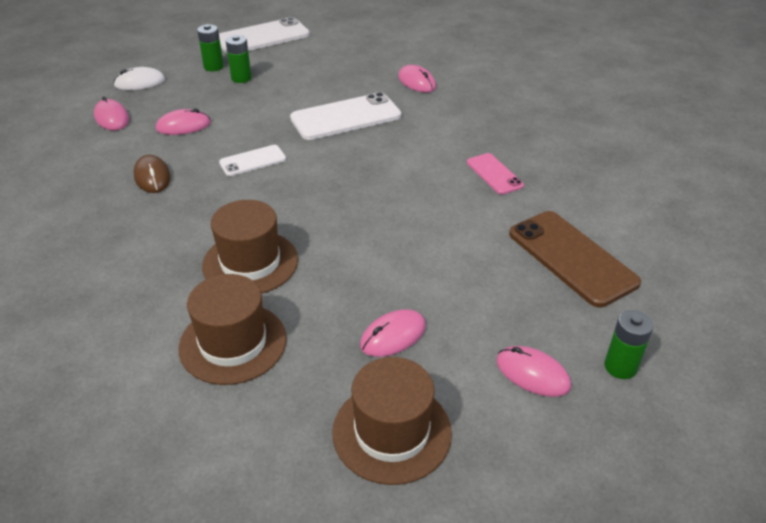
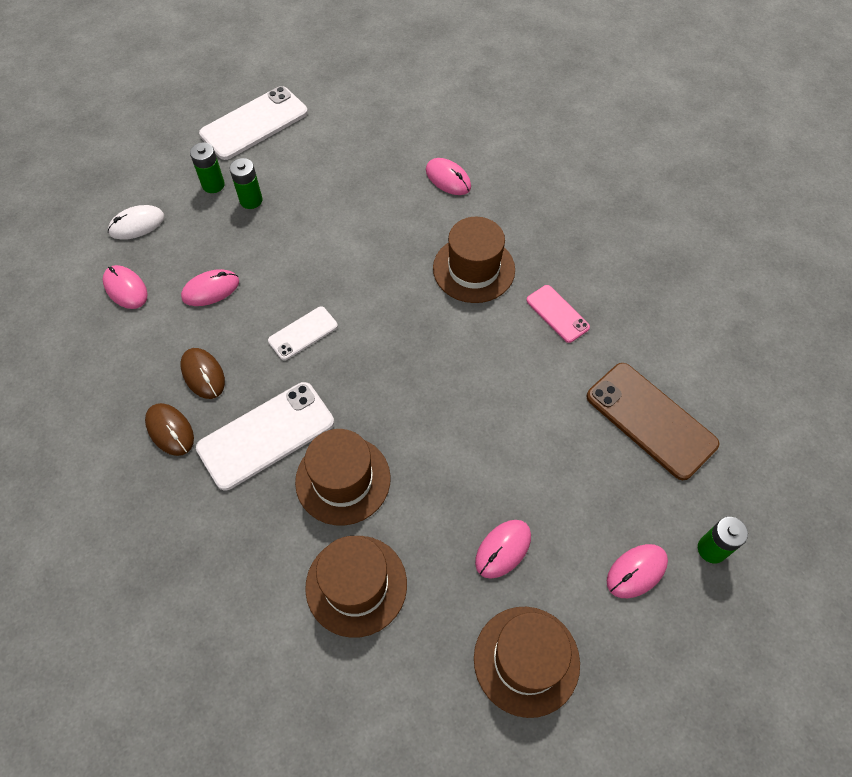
camera: 10 degrees left, 20 degrees up
white phone [290,92,401,140] -> white phone moved to [196,382,334,490]
pink mouse [496,346,571,397] -> pink mouse turned 60 degrees counterclockwise [607,544,668,598]
none -> brown mouse [145,403,194,456]
none -> brown hat [433,217,515,303]

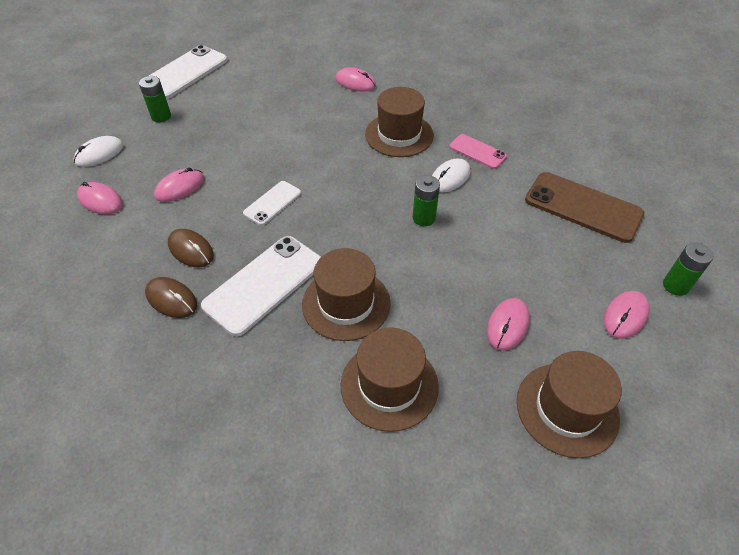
camera: 15 degrees left, 10 degrees down
green battery [230,158,263,209] -> green battery moved to [413,175,440,226]
none -> white mouse [432,158,470,193]

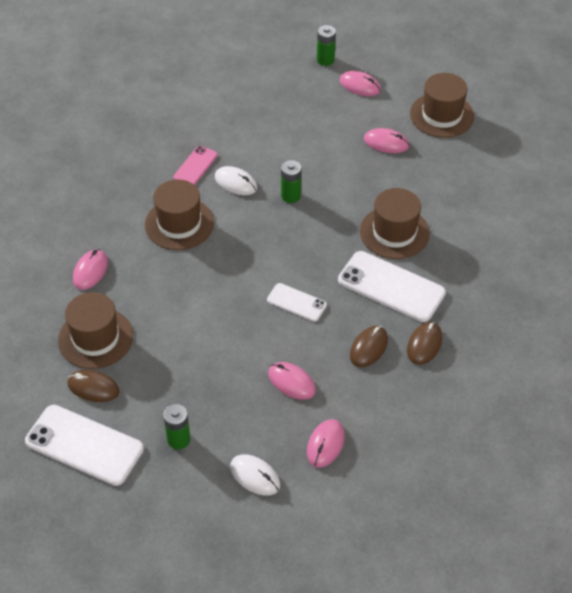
camera: 100 degrees left, 0 degrees up
brown hat [340,328,439,432] -> brown hat moved to [58,292,133,369]
brown phone [525,172,645,243] -> none
none -> brown mouse [67,370,120,402]

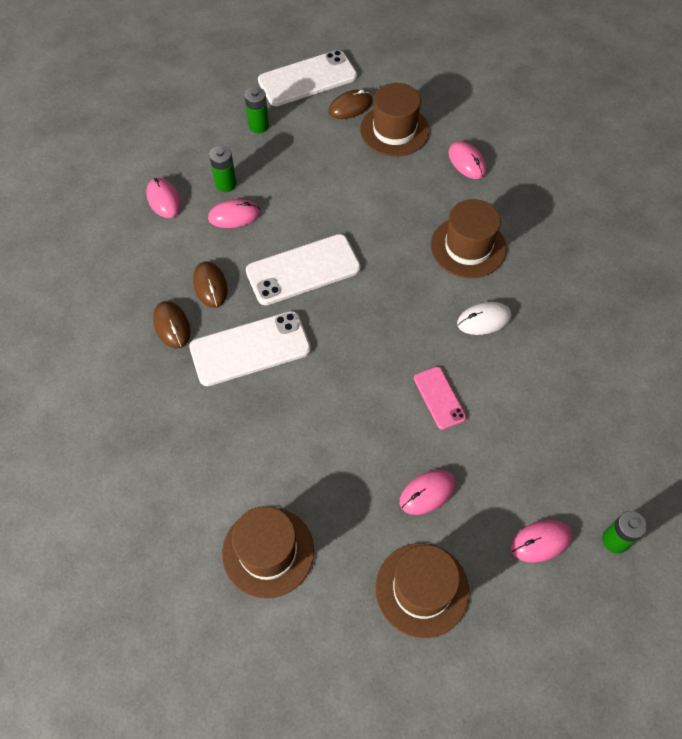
camera: 130 degrees right, 10 degrees up
pink phone [173,146,218,185] -> pink phone moved to [414,367,466,430]
white mouse [230,454,280,496] -> none
white phone [267,283,327,322] -> white phone [246,234,361,305], size x1.81
green battery [281,160,301,203] -> green battery moved to [209,146,236,192]
brown hat [360,188,430,259] -> brown hat moved to [222,506,314,599]

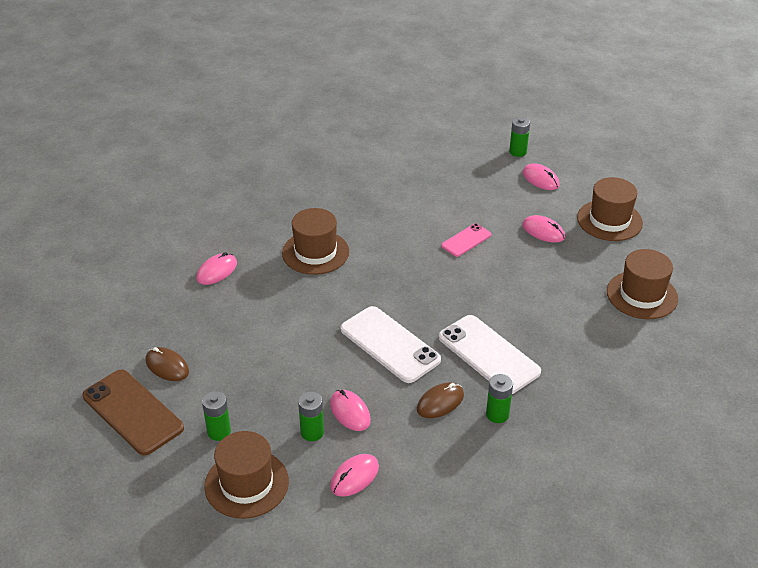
camera: 110 degrees left, 20 degrees down
brown mouse [153,301,190,349] -> green battery [486,374,513,423]
white phone [258,50,357,106] -> brown phone [82,369,184,455]
brown hat [360,83,429,157] -> brown hat moved to [205,431,289,519]
white mouse [457,302,511,335] -> none

